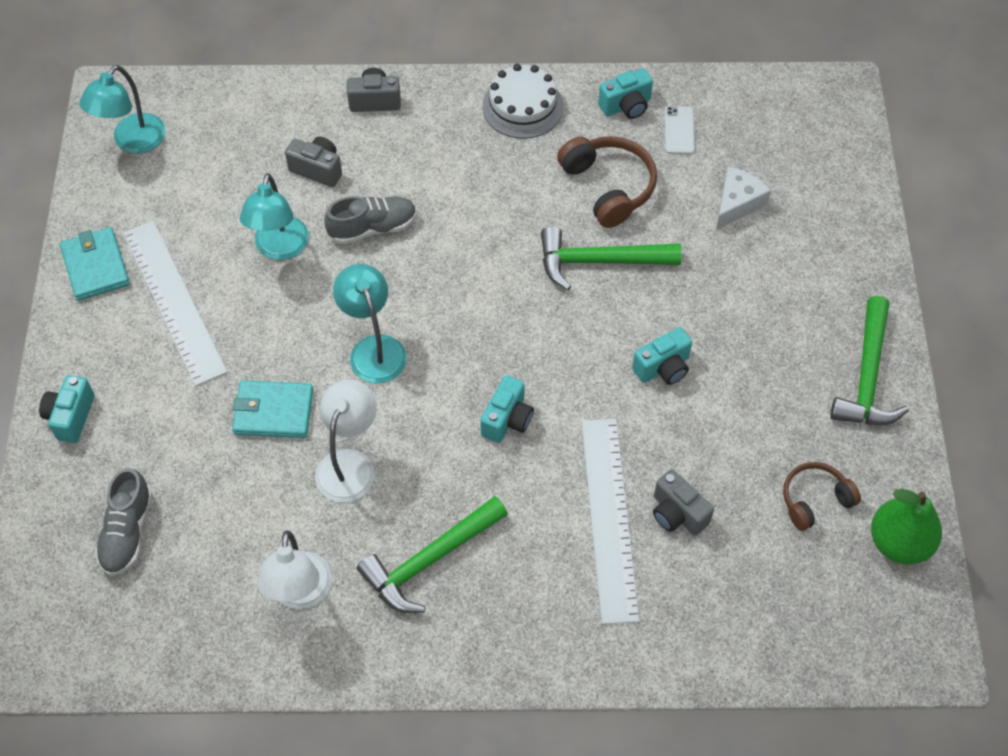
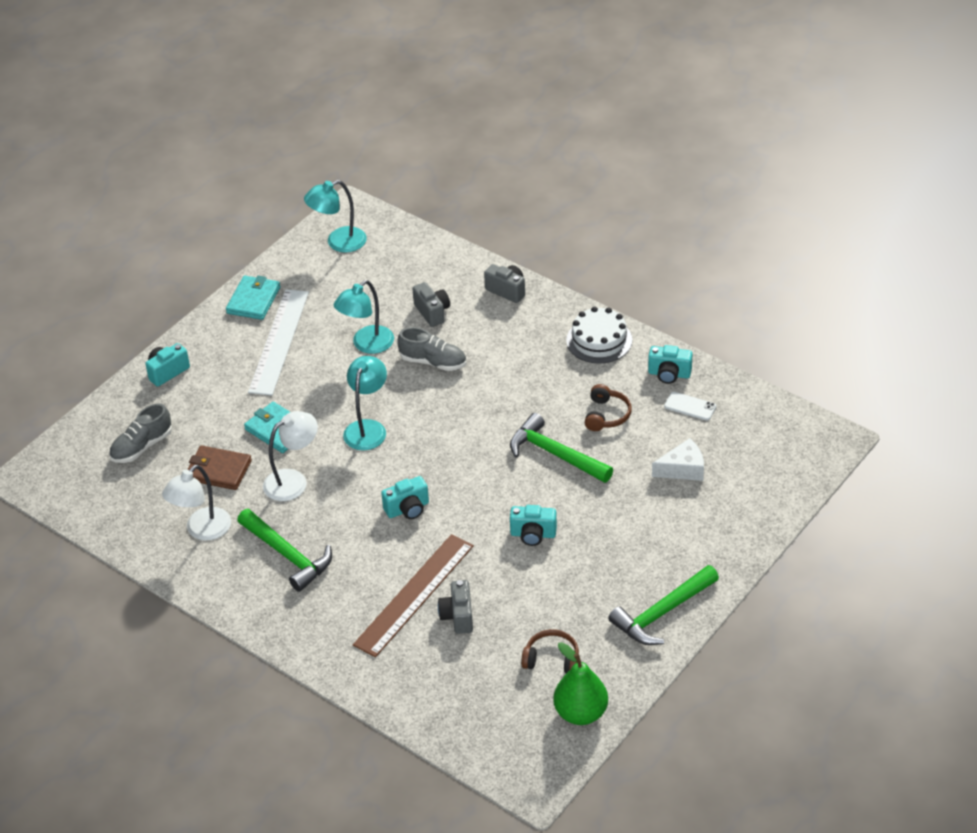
camera: 40 degrees right, 15 degrees down
green hammer [357,496,508,613] -> green hammer turned 135 degrees counterclockwise [237,509,332,592]
brown headphones [557,136,657,228] -> brown headphones [585,384,632,431], size x0.65
white ruler [582,419,640,624] -> brown ruler [353,534,474,657]
white phone [665,106,695,154] -> white phone turned 75 degrees clockwise [664,392,716,421]
none -> brown wallet [187,445,252,490]

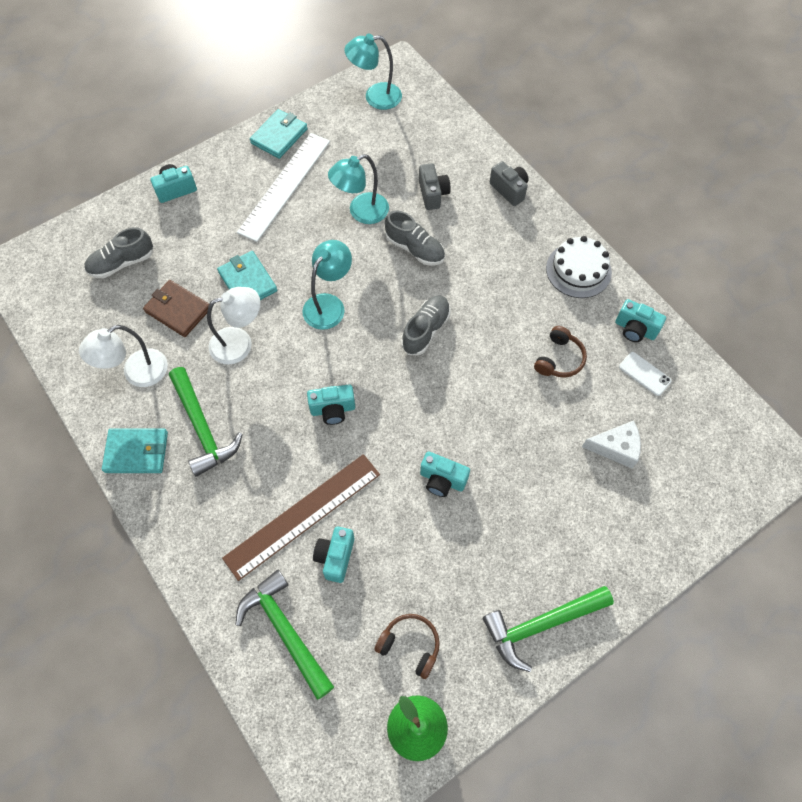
camera: 15 degrees right, 20 degrees up
grey camera [438,580,473,634] -> turquoise camera [313,526,355,583]
green hammer [510,413,613,483] -> green hammer moved to [236,570,334,700]
none -> turquoise wallet [102,428,168,473]
none -> grey shoe [401,295,451,355]

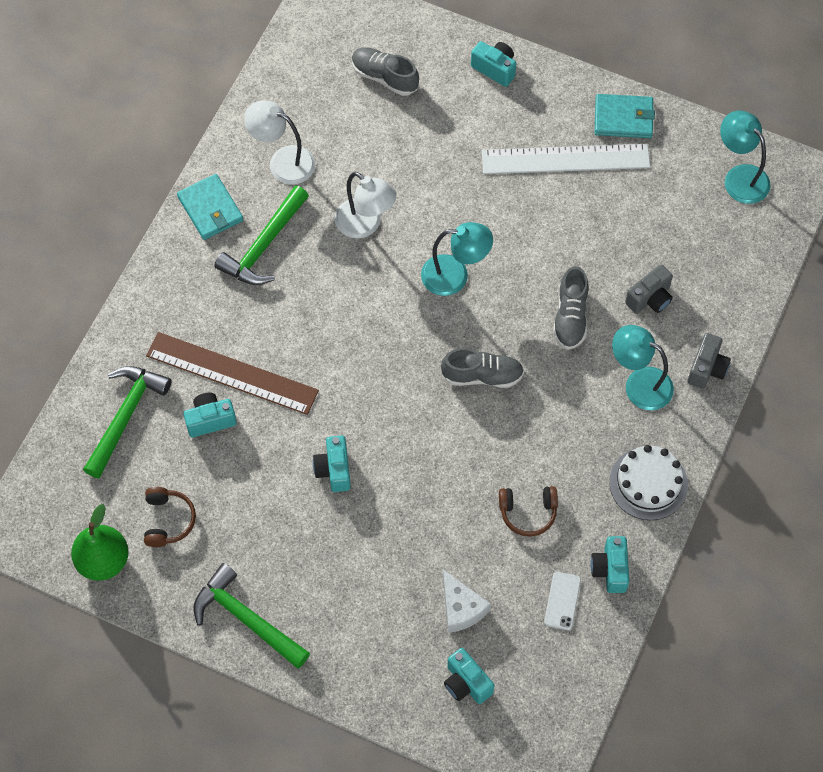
camera: 60 degrees right, 0 degrees up
brown wallet [143,280,209,337] -> none
turquoise wallet [217,251,278,300] -> none
turquoise camera [307,385,355,425] -> turquoise camera moved to [444,648,495,704]
turquoise lamp [328,154,389,224] -> turquoise lamp moved to [612,325,674,410]

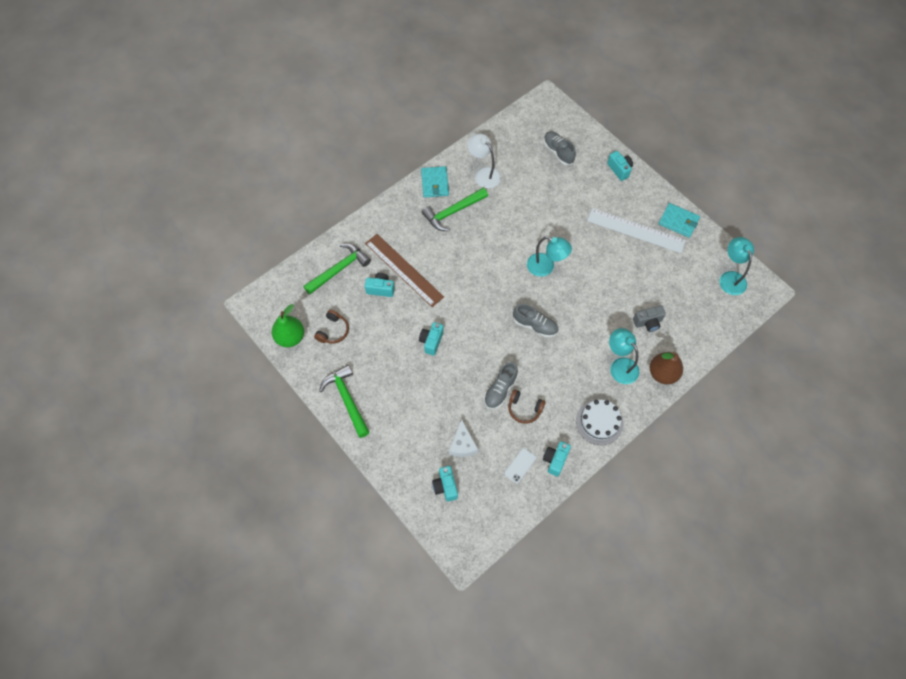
camera: 25 degrees right, 0 degrees up
white lamp [335,172,397,239] -> none
grey shoe [553,266,589,350] -> grey shoe moved to [484,362,518,409]
grey camera [687,333,731,389] -> brown pear [649,352,683,384]

